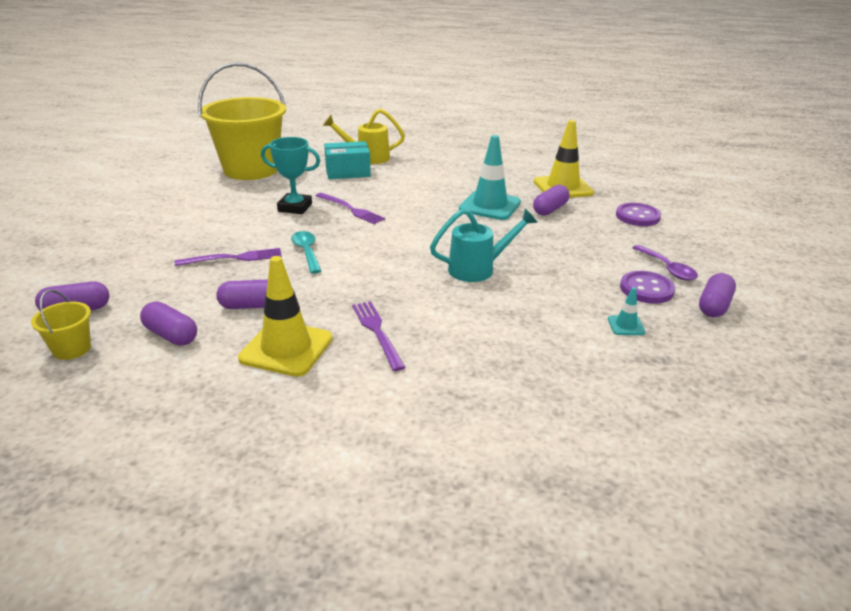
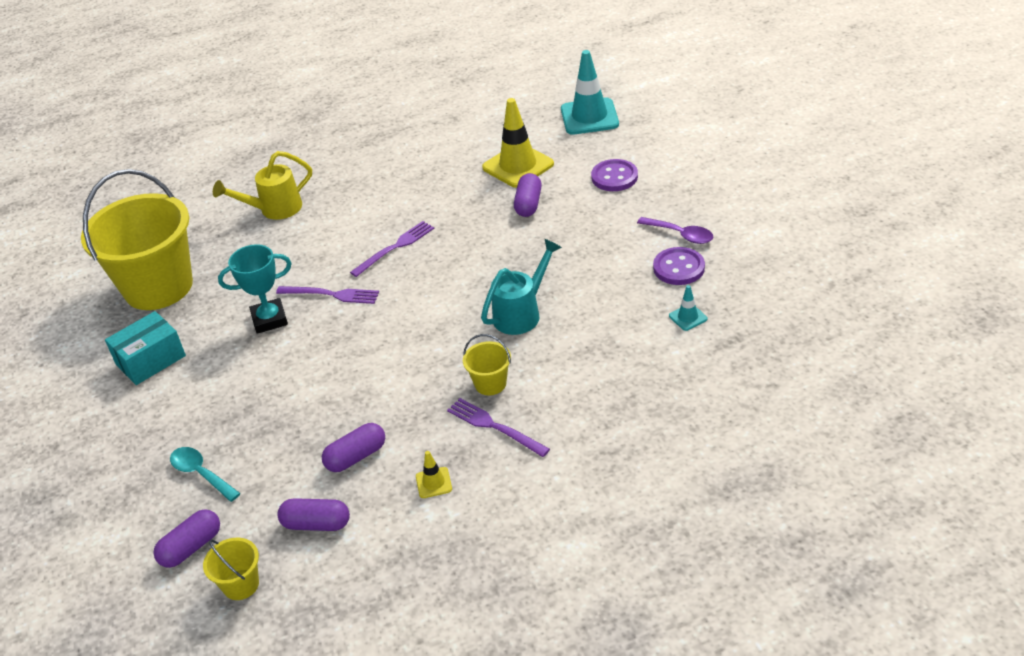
camera: 25 degrees left, 10 degrees up
purple fork [174,248,282,266] -> purple fork moved to [350,221,434,277]
yellow traffic cone [238,256,333,377] -> yellow traffic cone [416,451,452,498], size x0.46
turquoise spoon [291,231,321,274] -> turquoise spoon moved to [170,447,241,502]
turquoise box [324,141,371,179] -> turquoise box moved to [105,311,186,385]
turquoise traffic cone [459,135,521,220] -> turquoise traffic cone moved to [561,50,619,135]
purple capsule [699,273,736,317] -> none
none -> yellow bucket [463,334,511,395]

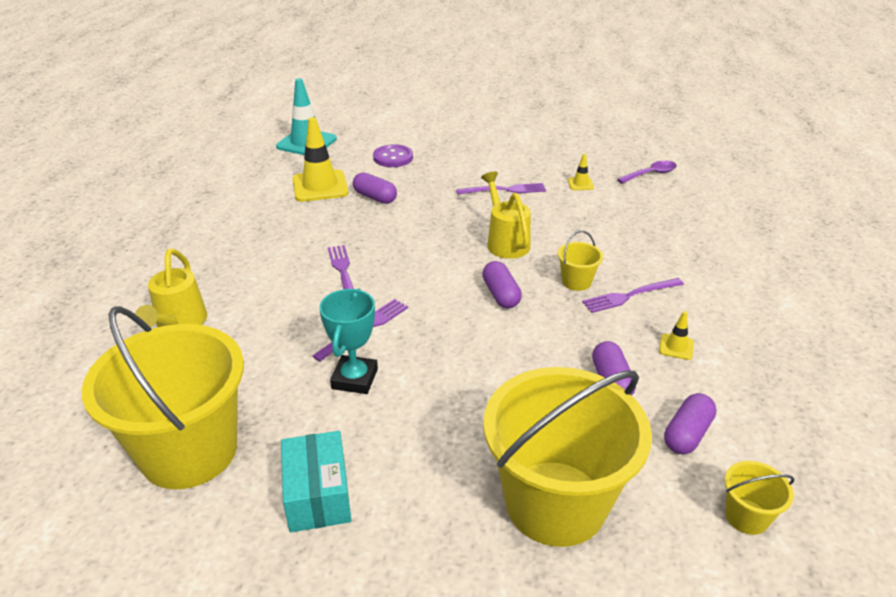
camera: 65 degrees left, 5 degrees down
purple capsule [153,509,220,568] -> purple capsule moved to [482,261,522,308]
turquoise spoon [170,447,241,502] -> yellow bucket [483,367,652,547]
turquoise watering can [481,239,562,335] -> yellow watering can [481,172,531,259]
purple spoon [637,217,713,244] -> purple spoon moved to [617,161,677,183]
purple button [653,247,705,285] -> none
turquoise traffic cone [669,285,708,331] -> yellow traffic cone [568,154,594,190]
none -> purple fork [456,183,546,195]

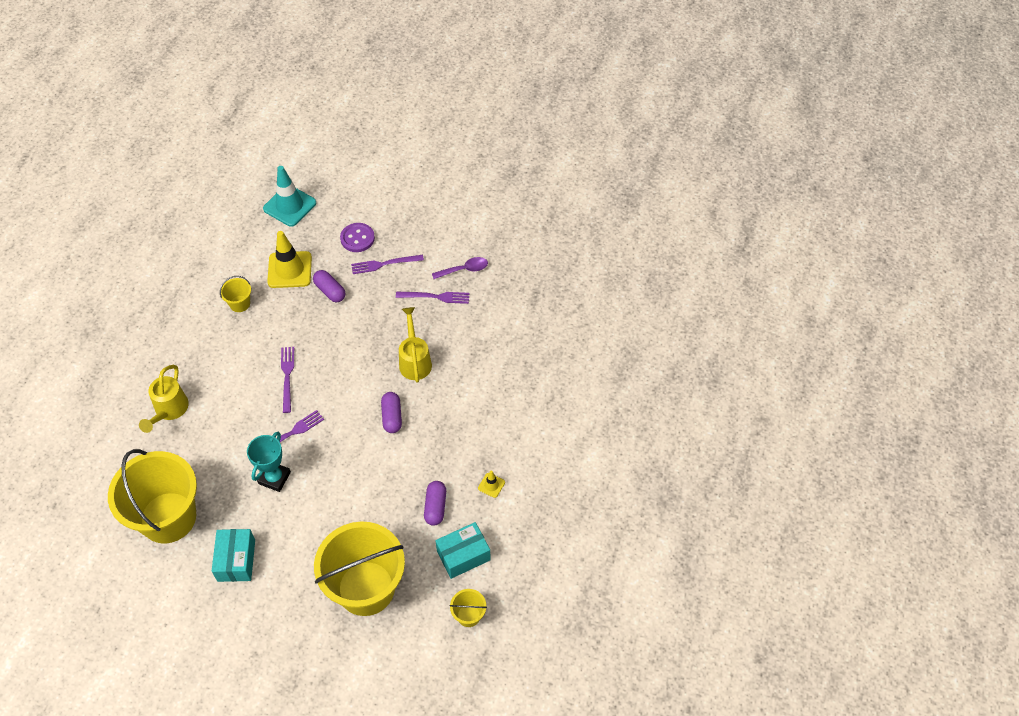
camera: 10 degrees right, 20 degrees up
yellow bucket [557,230,603,291] -> yellow bucket moved to [220,276,251,312]
yellow traffic cone [568,154,594,190] -> none
purple fork [582,278,684,313] -> purple fork moved to [351,255,424,274]
purple spoon [617,161,677,183] -> purple spoon moved to [432,257,488,279]
purple capsule [664,393,716,454] -> turquoise box [435,522,491,579]

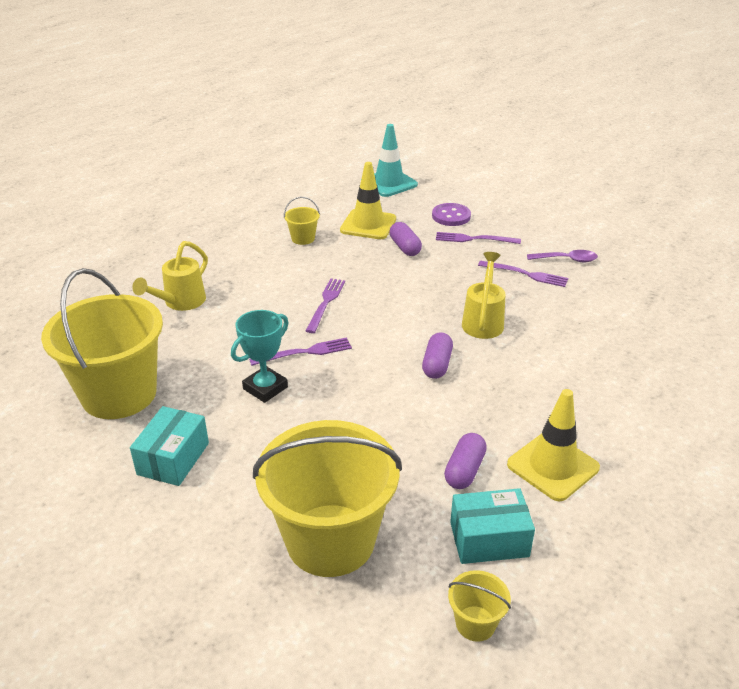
camera: 20 degrees right, 20 degrees down
yellow traffic cone [478,471,505,498] -> yellow traffic cone [507,389,600,501], size x2.20

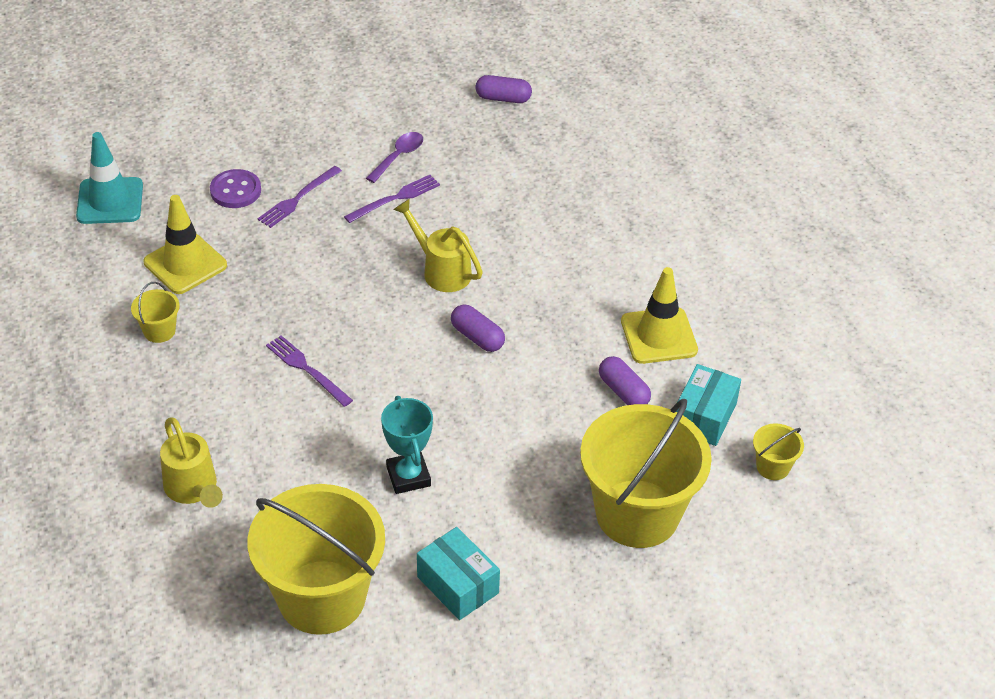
camera: 60 degrees left, 10 degrees up
purple fork [249,337,352,366] -> none
purple capsule [390,222,422,256] -> purple capsule moved to [476,75,532,103]

